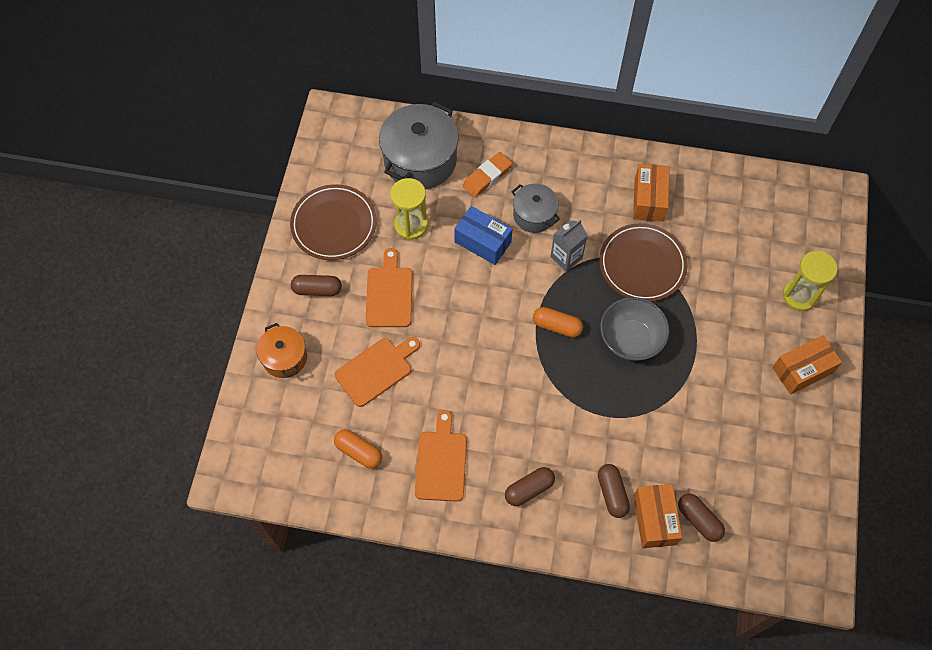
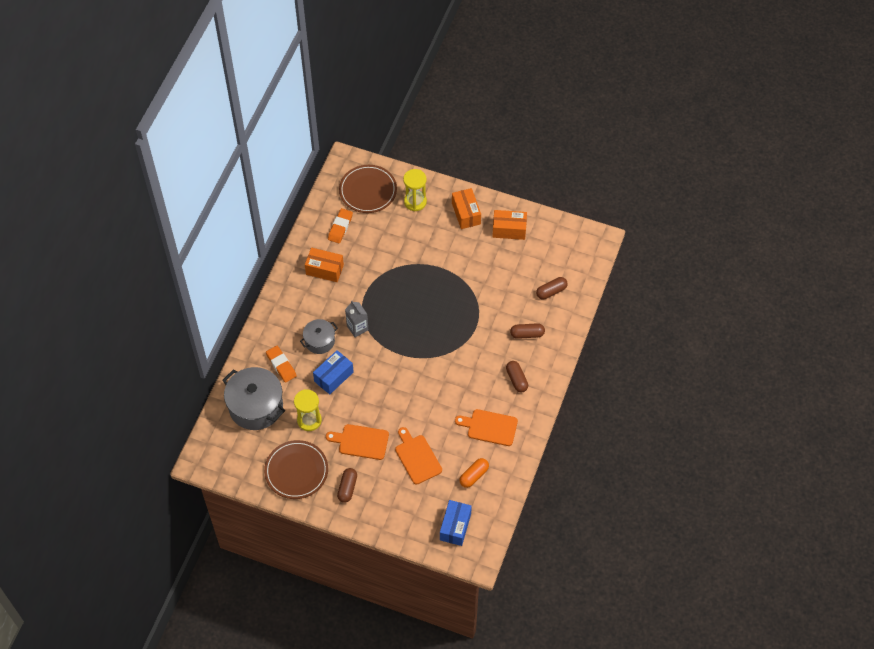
camera: 80 degrees left, 5 degrees down
orange pot [257,323,307,378] -> none
orange capsule [533,307,583,338] -> none
brown plate [599,223,688,302] -> brown plate moved to [339,165,397,213]
grey bowl [600,297,669,361] -> none
orange box [633,484,682,548] -> orange box moved to [492,210,527,240]
none -> orange eraser [328,208,353,243]
none -> blue box [440,500,472,546]

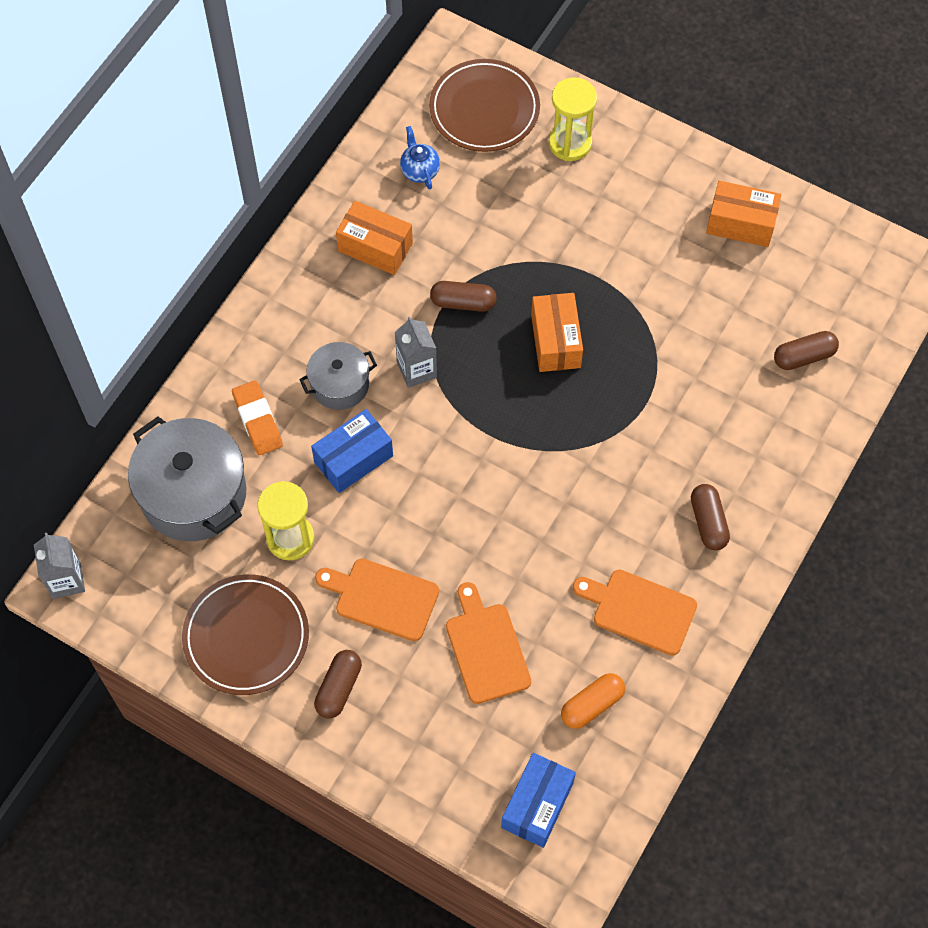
camera: 10 degrees right, 5 degrees up
orange eraser [328,208,353,243] -> blue teapot [400,126,440,189]
orange box [452,188,481,229] -> orange box moved to [531,293,583,372]
brown capsule [510,323,545,339] -> brown capsule moved to [430,281,496,312]
none -> grey carton [34,533,85,599]

